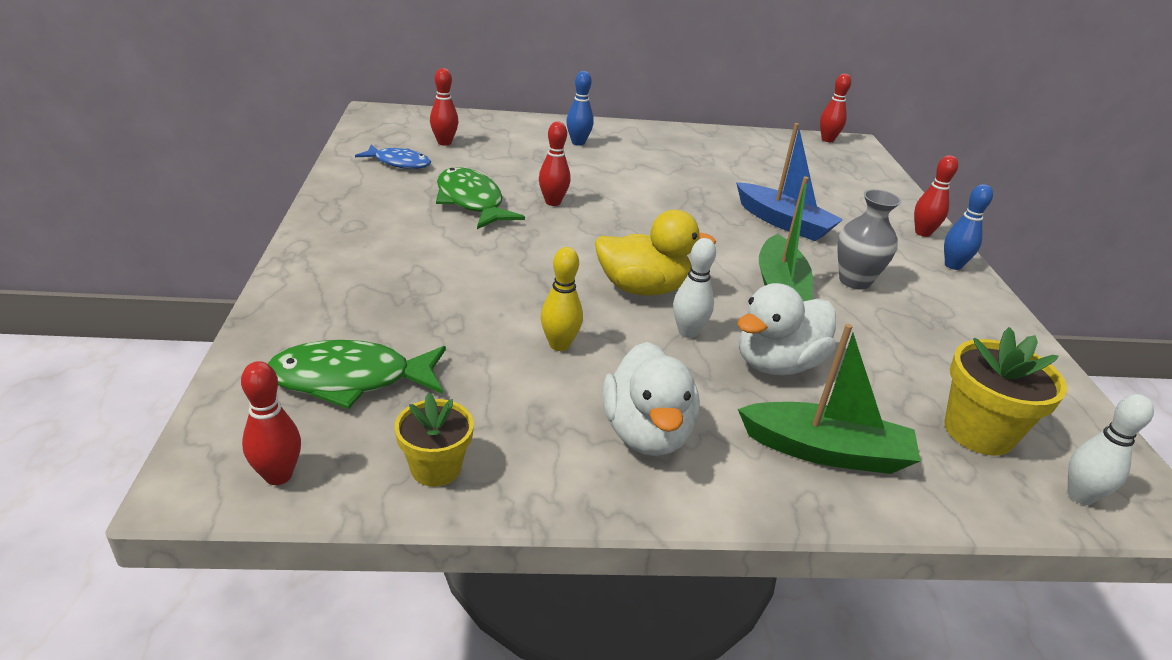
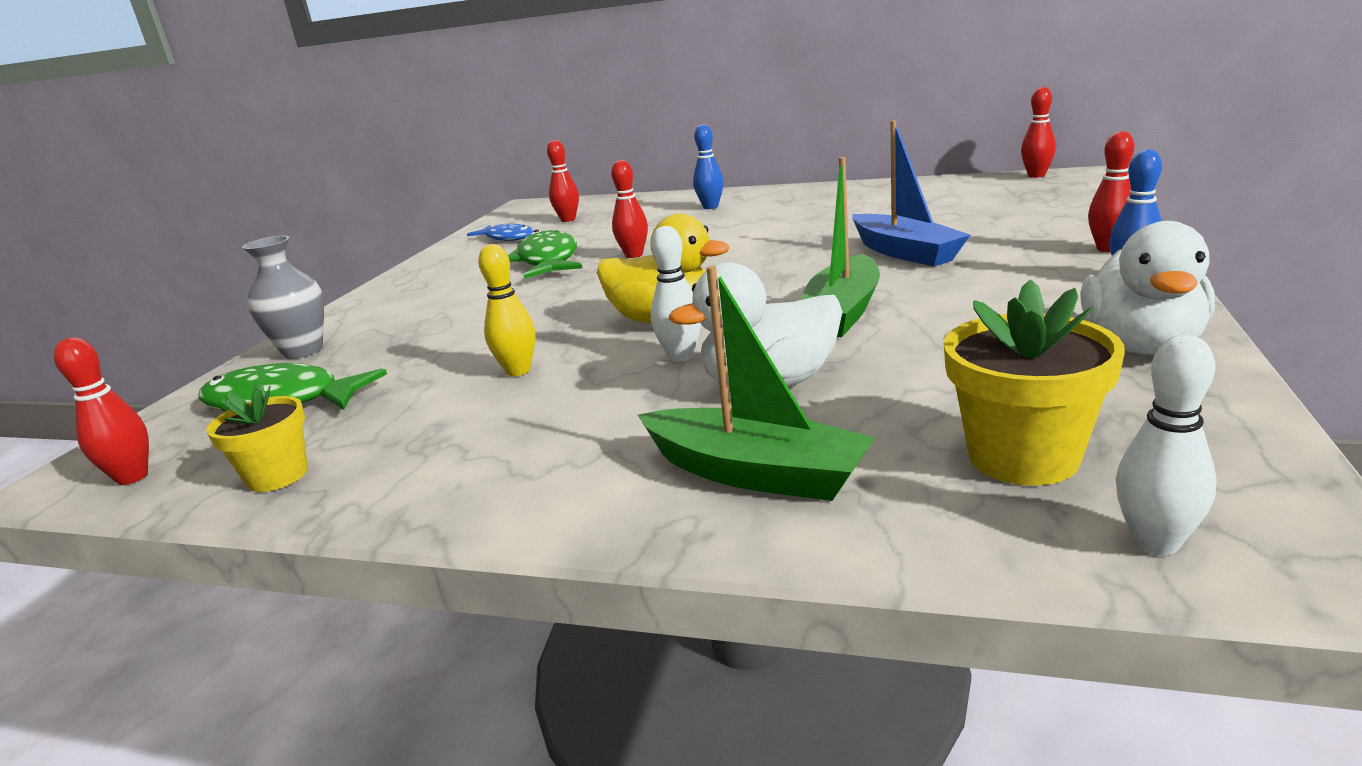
camera: 25 degrees right, 10 degrees down
white duck [603,342,700,456] -> white duck moved to [1080,221,1215,355]
grey vase [837,189,901,290] -> grey vase moved to [242,236,324,359]

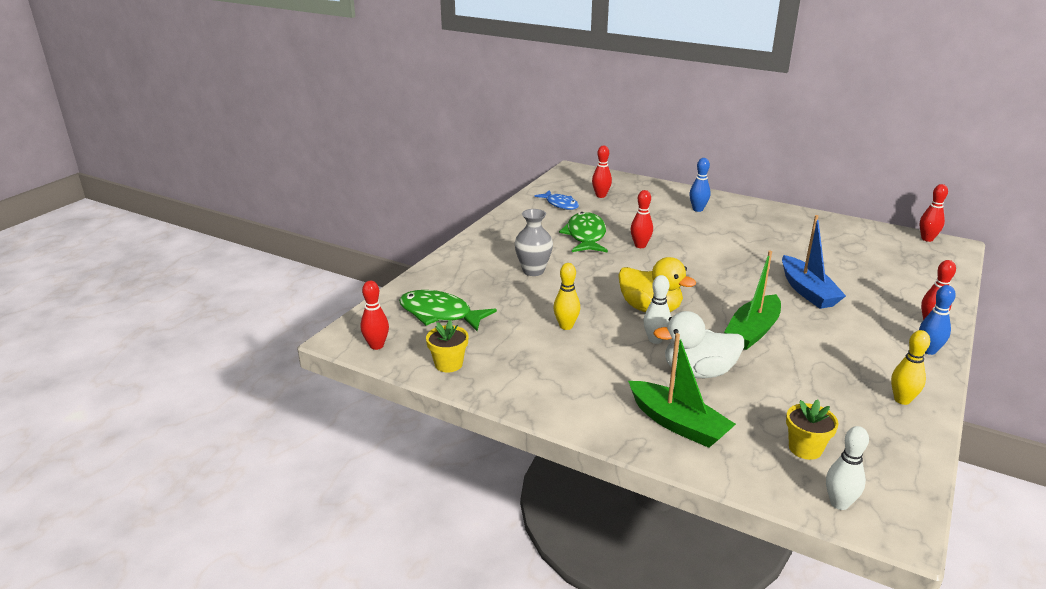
camera: 10 degrees right, 5 degrees up
grey vase [242,236,324,359] -> grey vase moved to [515,209,553,276]
yellow flower pot [944,279,1125,485] -> yellow flower pot [786,400,839,460], size x0.65
white duck [1080,221,1215,355] -> yellow bowling pin [891,330,930,405]

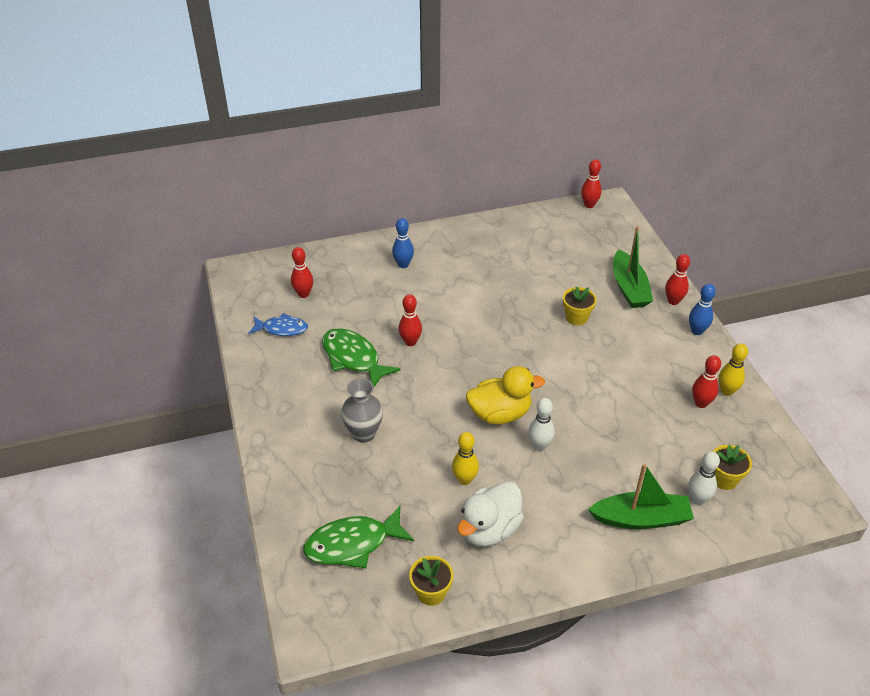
camera: 45 degrees left, 15 degrees up
red bowling pin [361,281,389,350] -> red bowling pin moved to [692,355,721,408]
white duck [653,311,744,378] -> white duck moved to [457,481,524,547]
green boat [724,251,781,350] -> green boat moved to [613,226,653,308]
blue boat [782,215,846,309] -> yellow flower pot [563,286,597,325]
white bowling pin [826,426,869,510] -> white bowling pin moved to [688,451,720,505]

